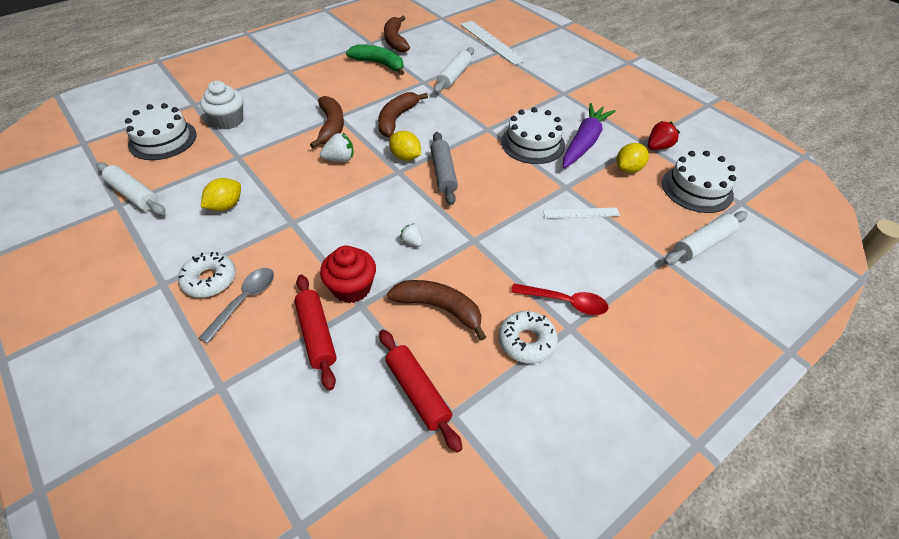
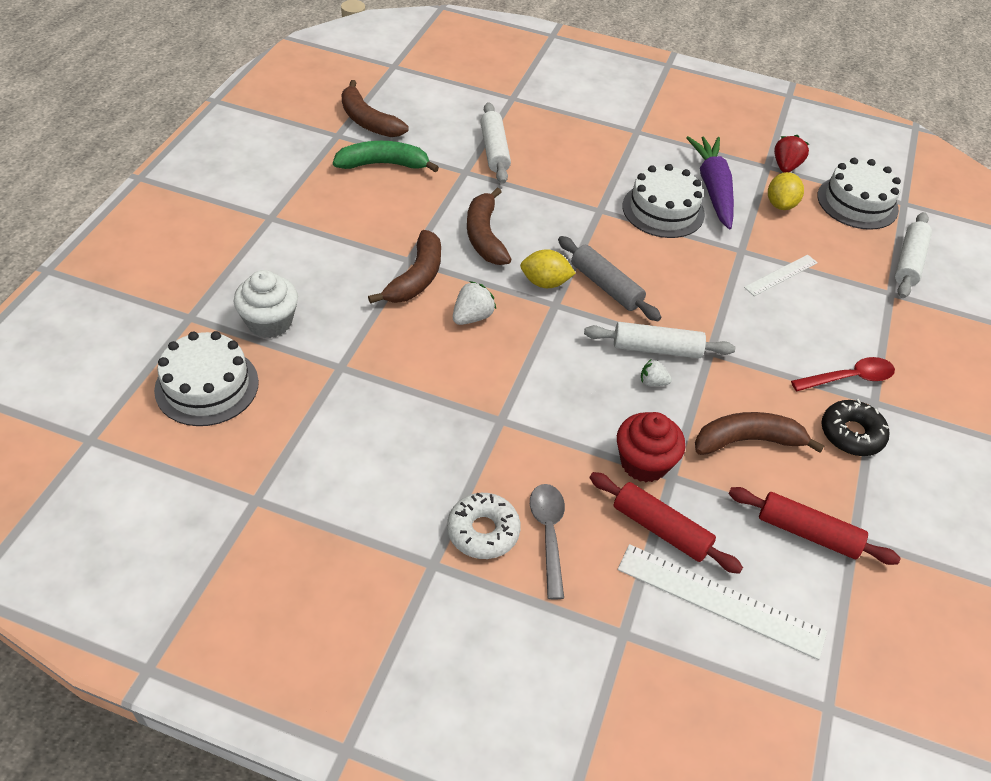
camera: 35 degrees left, 0 degrees up
white rolling pin [96,162,166,215] -> white rolling pin moved to [584,322,735,358]
yellow lemon [201,178,241,211] -> none
brown banana [310,96,344,148] -> brown banana turned 60 degrees clockwise [368,230,441,304]
white ruler [460,21,527,65] -> white ruler moved to [618,544,827,660]
white donut [499,311,558,364] -> black donut [821,399,889,456]

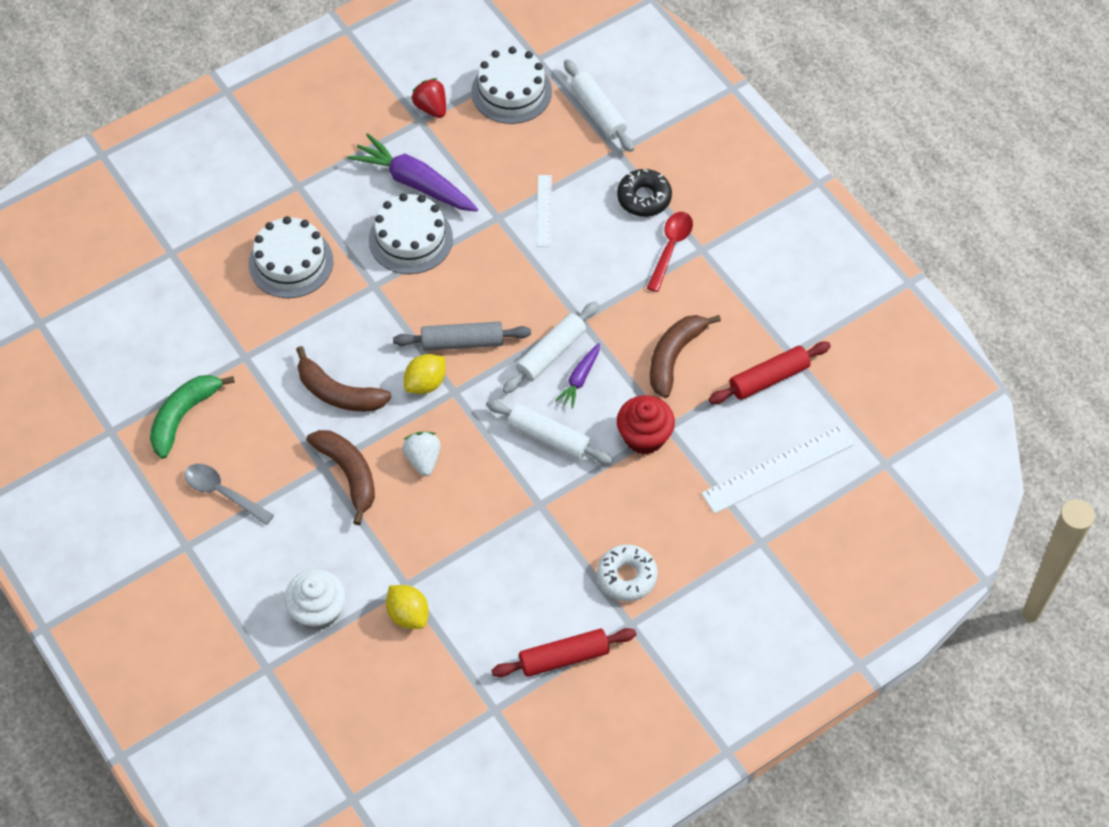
camera: 50 degrees left, 10 degrees up
white cake [154,331,259,426] -> white cake moved to [249,216,333,298]
brown banana [341,80,409,137] -> none
white rolling pin [480,102,511,184] -> white rolling pin moved to [486,399,613,465]
grey spoon [530,484,565,599] -> grey spoon moved to [184,464,274,525]
red rolling pin [589,472,743,574] -> red rolling pin moved to [491,628,637,677]
white strawberry [641,359,672,386] -> purple carrot [555,343,600,409]
yellow lemon [768,172,804,210] -> yellow lemon moved to [386,585,429,629]
black donut [821,399,889,456] -> black donut moved to [617,169,672,217]

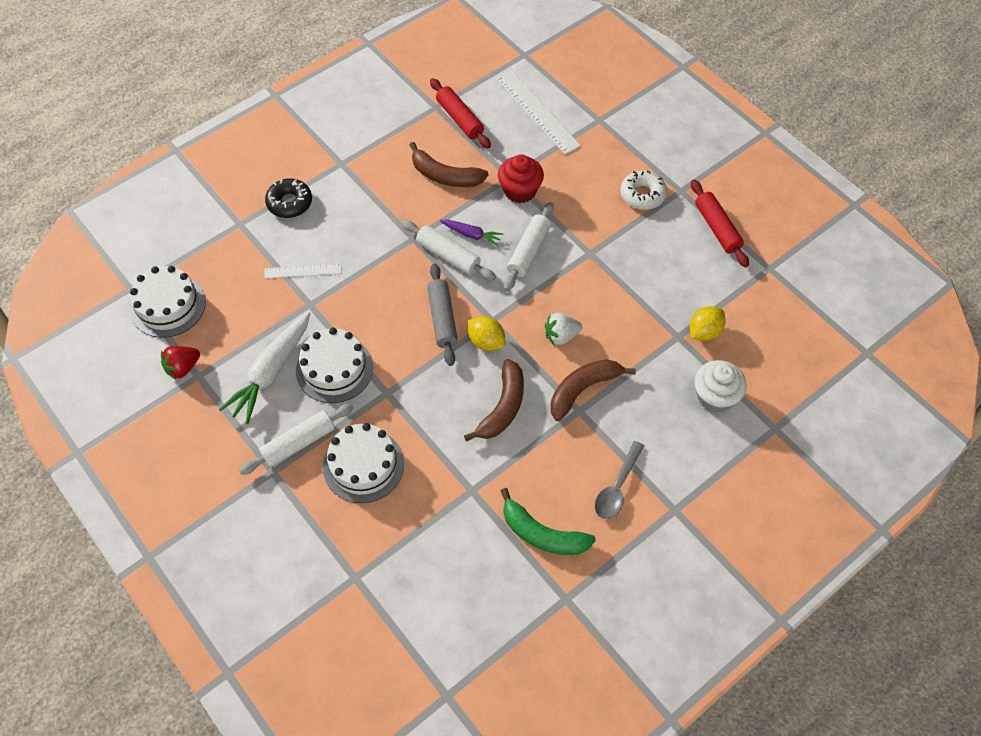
camera: 95 degrees left, 0 degrees up
purple carrot [348,133,478,212] -> white carrot [219,312,311,424]
white rolling pin [564,59,634,152] -> white rolling pin moved to [239,404,353,475]
red spoon [647,212,693,292] -> none

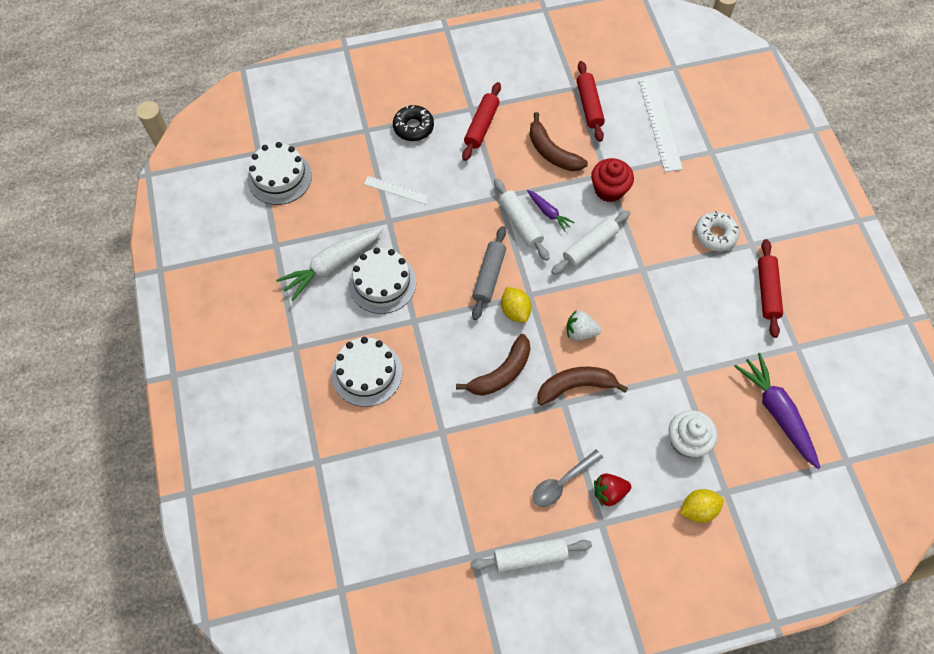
camera: 25 degrees right, 5 degrees up
red strawberry [161,346,200,380] -> red strawberry moved to [594,474,631,507]
white rolling pin [239,404,353,475] -> white rolling pin moved to [470,538,592,572]
green banana [501,488,596,555] -> none
yellow lemon [690,306,726,341] -> yellow lemon moved to [680,489,724,523]
none -> red rolling pin [462,82,501,161]
none -> purple carrot [734,353,821,469]

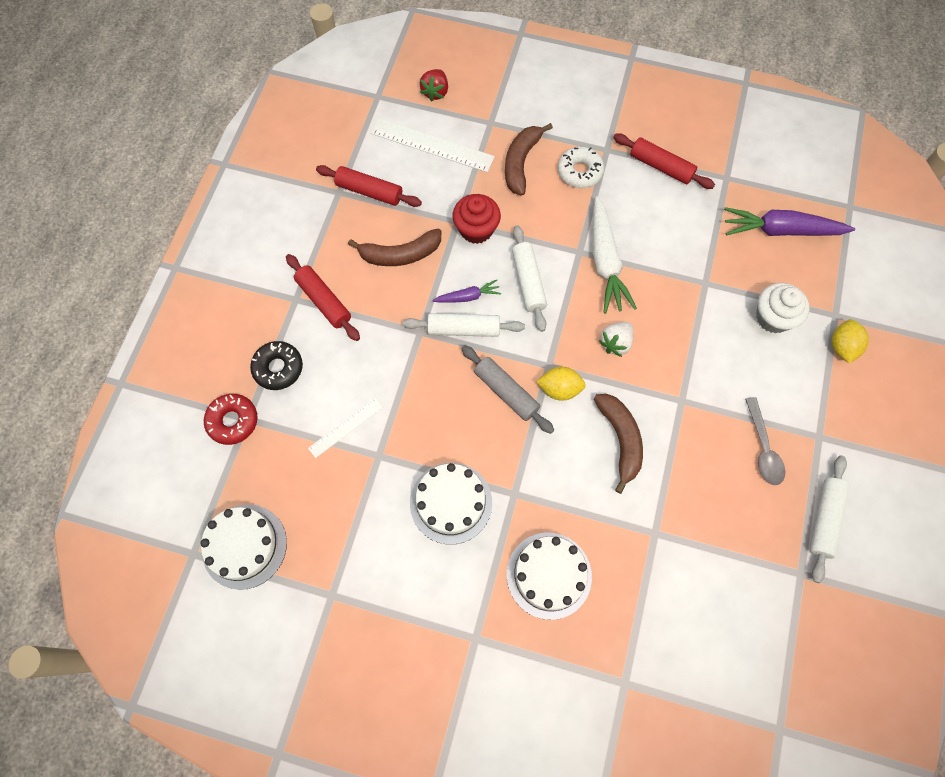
camera: 60 degrees left, 5 degrees up
white carrot [276,227,384,301] -> white carrot moved to [592,196,637,314]
brown banana [537,367,628,405] -> brown banana moved to [505,123,553,196]
red strawberry [594,474,631,507] -> red strawberry moved to [420,69,448,101]
none -> red donut [204,394,258,445]

